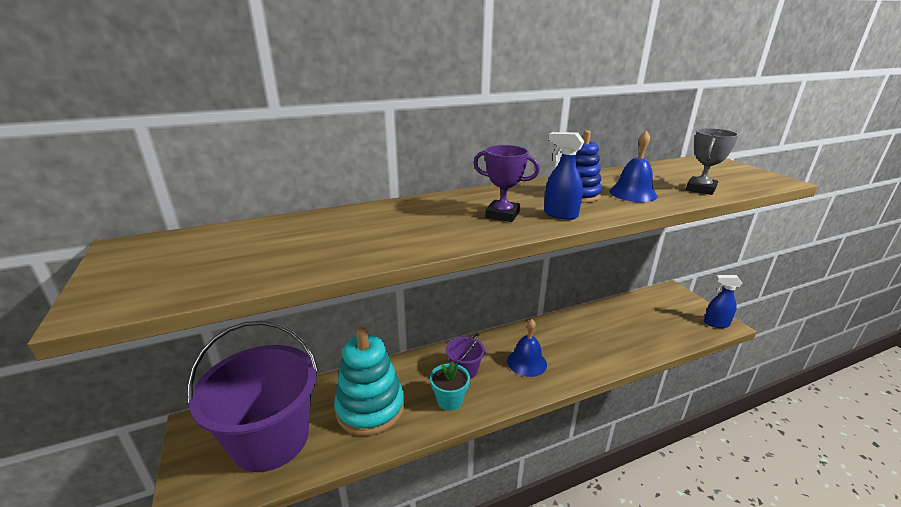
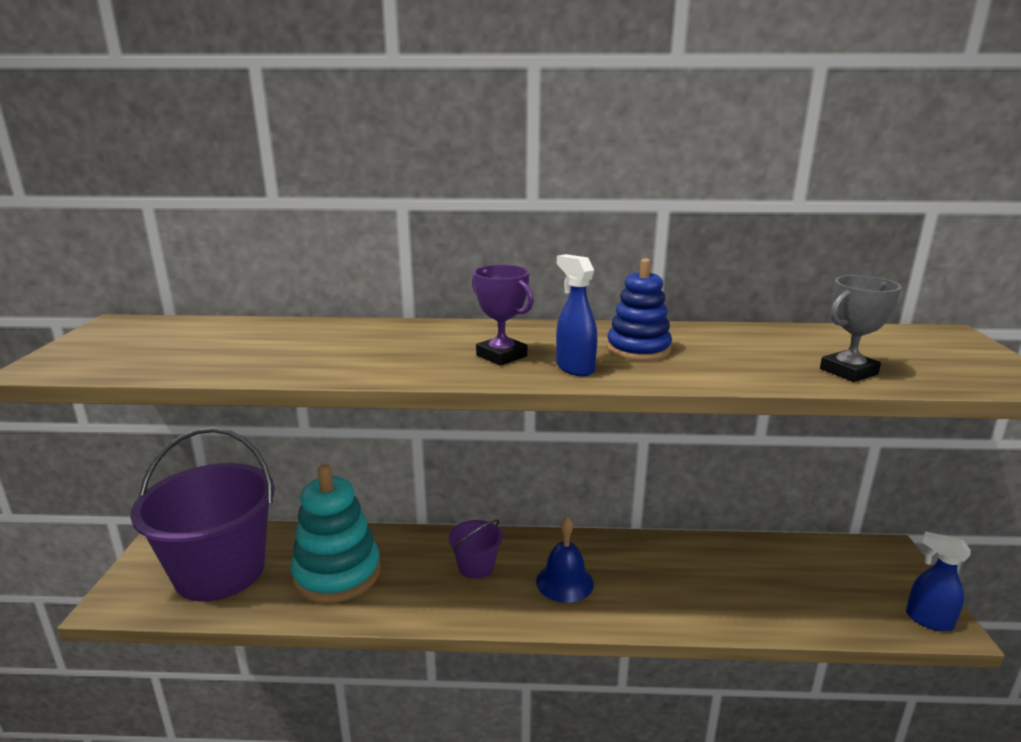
camera: 25 degrees right, 5 degrees down
turquoise flower pot [430,361,470,411] -> none
blue bell [609,131,657,202] -> none

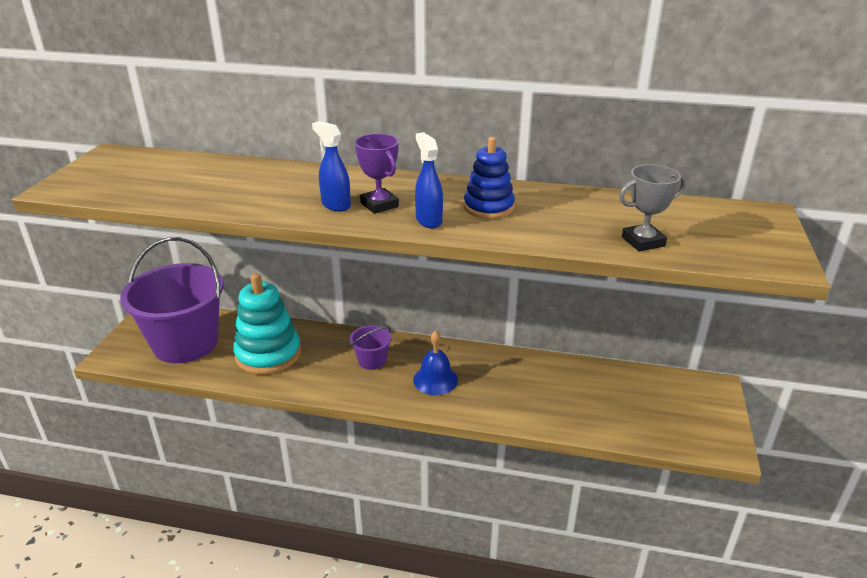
camera: 10 degrees right, 10 degrees up
blue spray bottle [906,531,971,632] -> blue spray bottle moved to [312,121,351,212]

